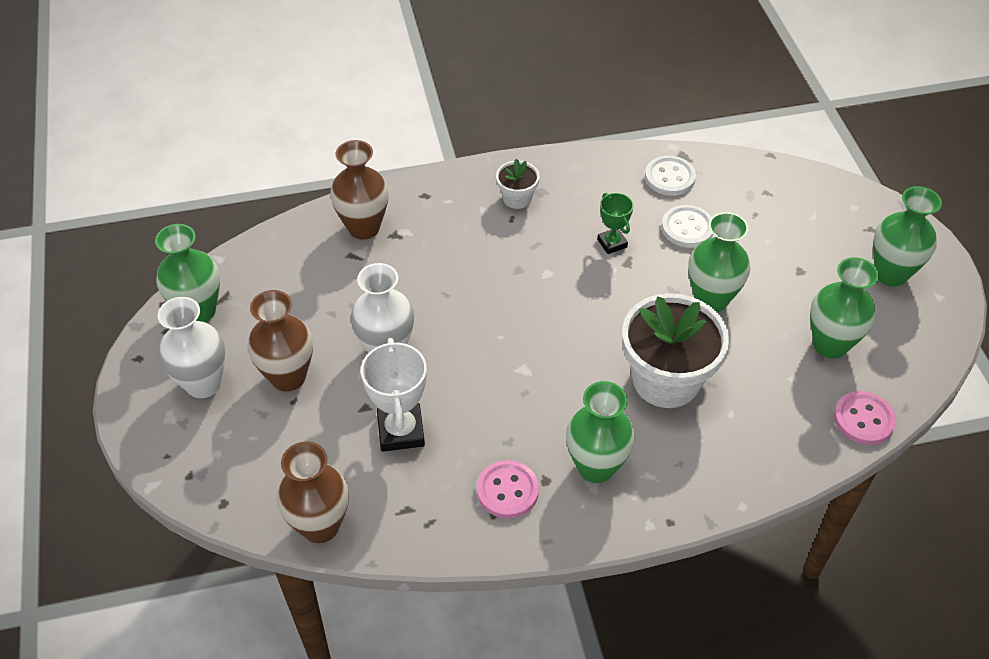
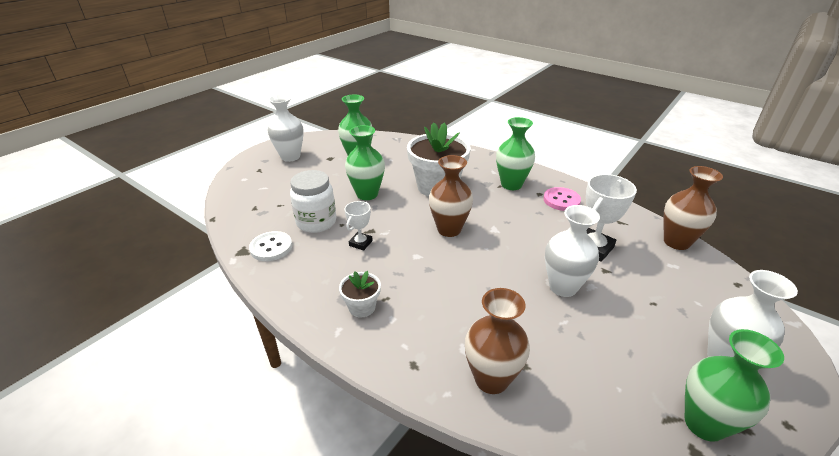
camera: 130 degrees left, 15 degrees down
brown vase [247,290,313,392] -> brown vase moved to [429,155,473,237]
green trophy [597,193,633,254] -> white trophy [344,201,373,250]
white button [661,205,713,248] -> white jar [290,170,336,233]
pink button [834,391,896,445] -> none
green vase [873,186,942,287] -> white vase [268,94,304,162]

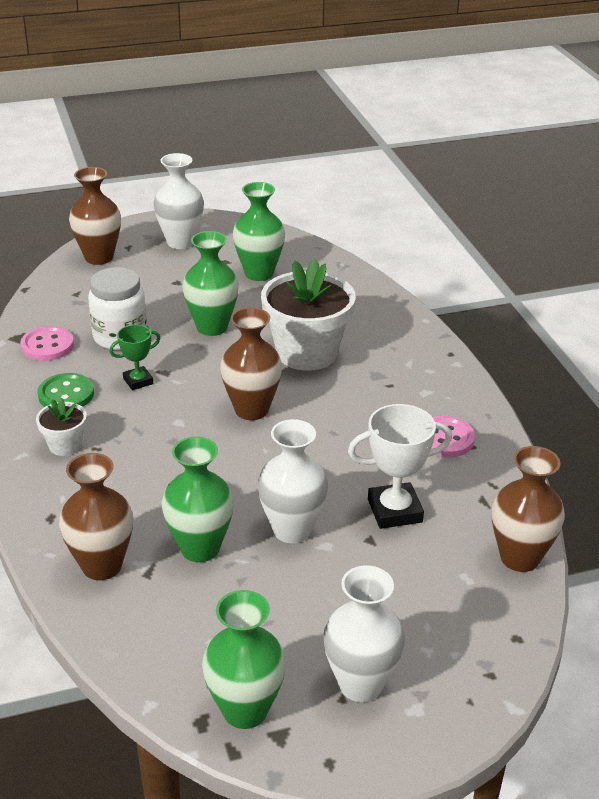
camera: 35 degrees right, 0 degrees up
white button [249,231,292,261] -> pink button [20,326,74,361]
white trophy [344,201,373,250] -> green trophy [109,325,160,390]
green vase [496,117,535,190] -> green vase moved to [162,436,234,562]
none -> green button [37,373,94,407]
none -> brown vase [69,167,121,265]

